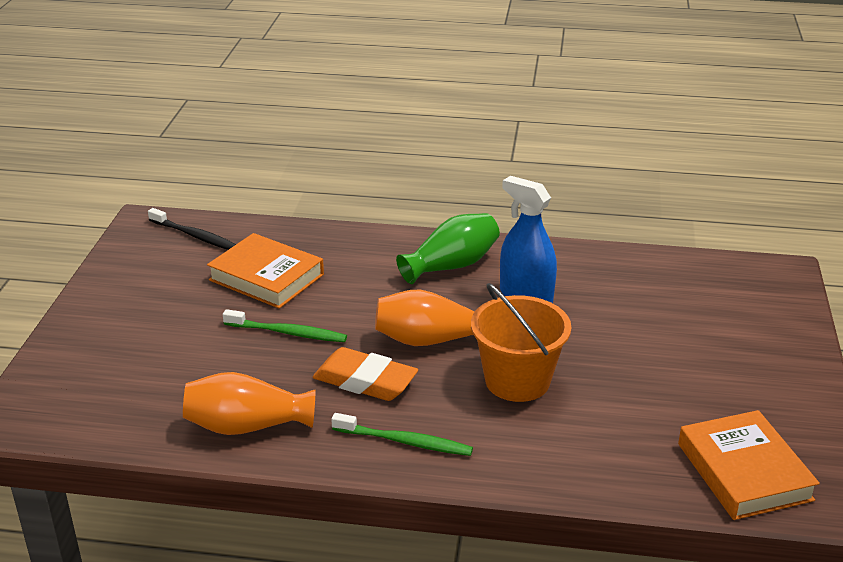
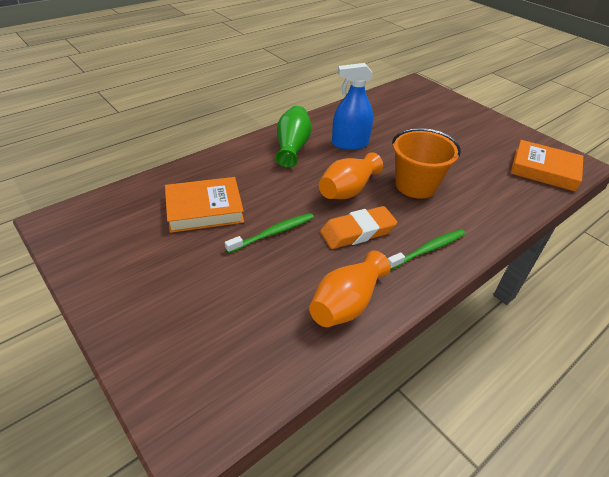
camera: 50 degrees left, 10 degrees up
black toothbrush [148,208,236,250] -> none

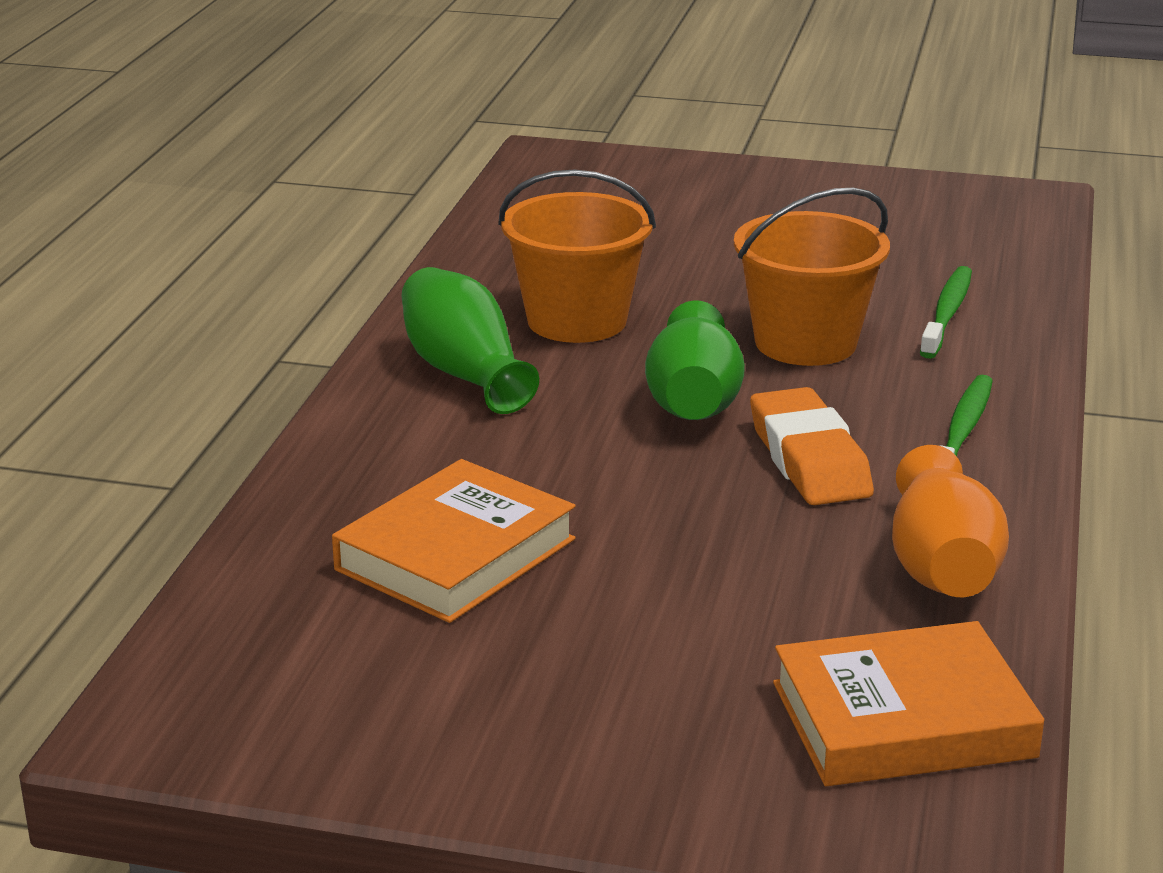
camera: 35 degrees left, 15 degrees down
green toothbrush [225,213,314,253] -> green toothbrush moved to [920,266,972,359]
orange vase [319,152,383,199] -> green vase [645,300,745,420]
orange eraser [320,206,397,249] -> orange eraser turned 45 degrees counterclockwise [750,387,874,505]
blue spray bottle [332,63,373,150] -> orange bucket [498,170,656,343]
orange book [510,140,583,192] -> orange book moved to [773,621,1044,786]

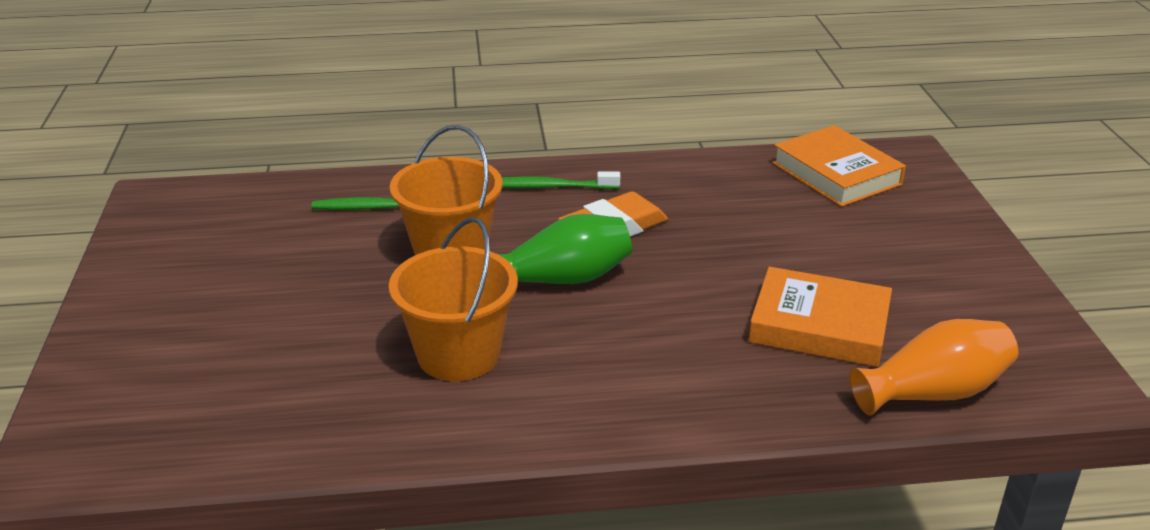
camera: 110 degrees left, 5 degrees up
green vase [402,267,539,414] -> none
orange vase [892,445,1009,597] -> orange vase moved to [849,319,1018,416]

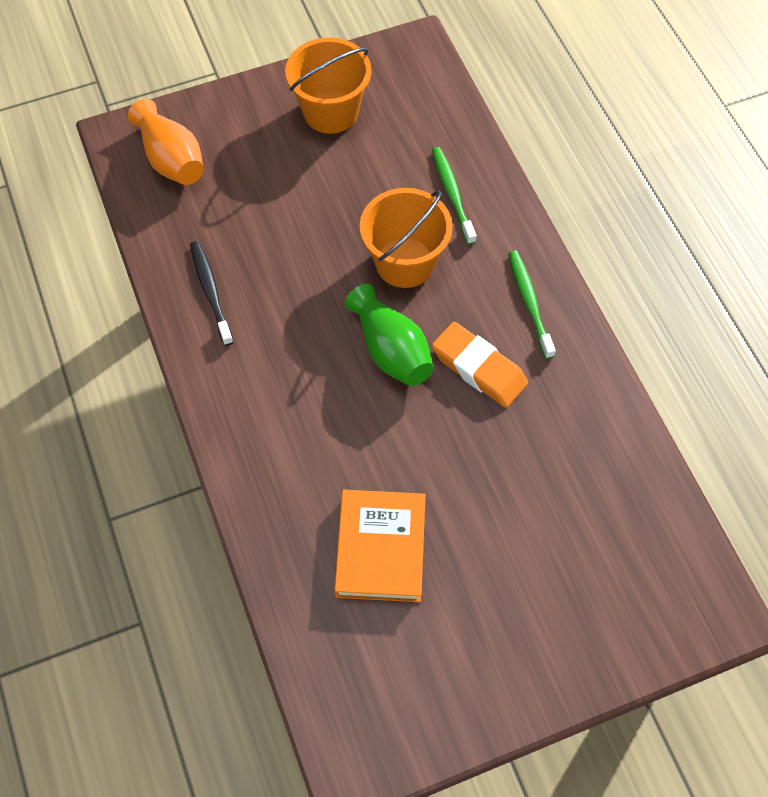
camera: 75 degrees right, 30 degrees up
orange bucket [389,217,518,381] -> orange bucket moved to [285,37,371,134]
orange book [772,125,906,207] -> none
orange vase [849,319,1018,416] -> orange vase moved to [128,99,204,185]
none -> black toothbrush [190,241,233,346]

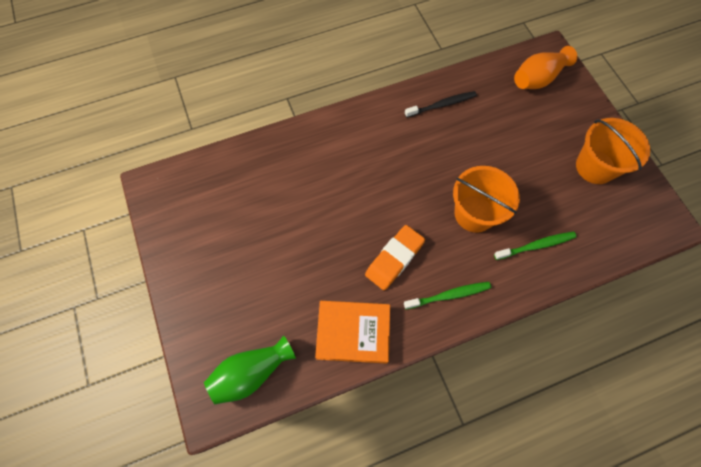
camera: 90 degrees right, 5 degrees up
orange book [334,490,426,602] -> orange book moved to [315,301,390,364]
green vase [345,284,433,386] -> green vase moved to [204,336,296,404]

